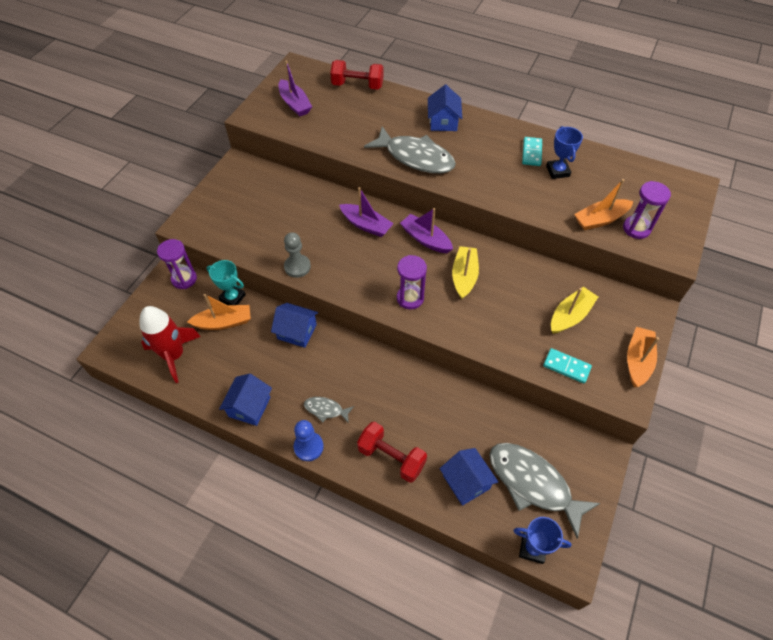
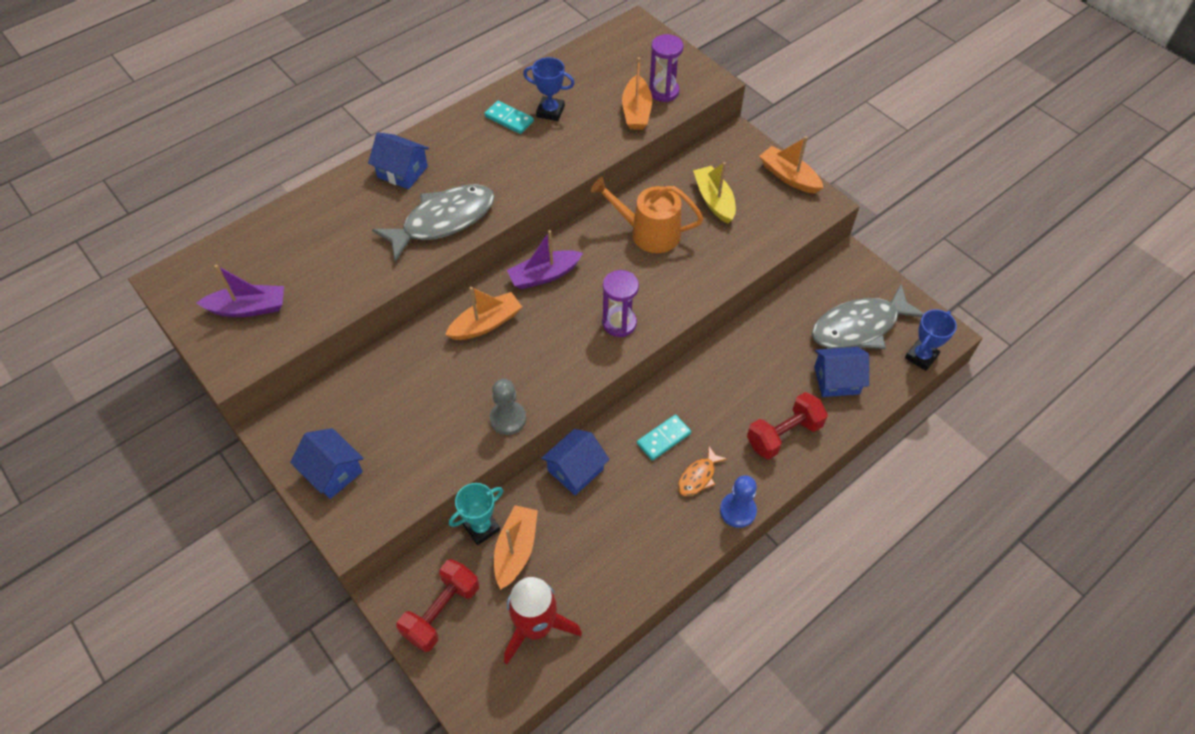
camera: 65 degrees left, 0 degrees up
purple hourglass [157,239,197,289] -> none
blue house [219,374,272,426] -> blue house moved to [290,428,364,499]
grey fish [304,397,354,423] -> orange fish [678,446,727,496]
red dumbbell [330,60,384,90] -> red dumbbell moved to [397,559,479,652]
purple boat [339,187,394,237] -> orange boat [445,287,522,340]
yellow boat [452,246,479,299] -> none
turquoise domino [543,348,592,383] -> turquoise domino moved to [637,415,691,461]
none -> orange watering can [591,177,703,253]

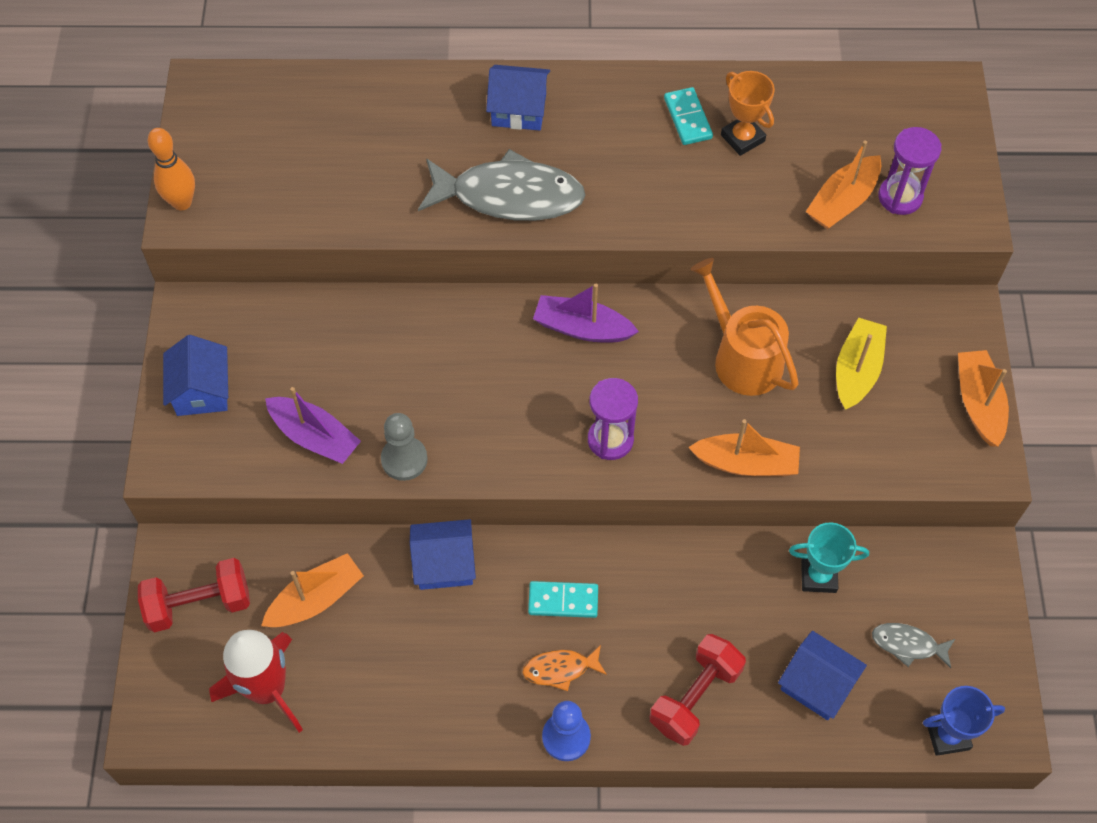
camera: 40 degrees right, 5 degrees up
purple boat [197,265,284,317] -> purple boat moved to [265,387,361,464]
blue house [368,132,429,189] -> blue house turned 60 degrees counterclockwise [486,65,550,131]
orange boat [445,287,522,340] -> orange boat moved to [688,419,800,476]
turquoise trophy [449,483,503,545] -> turquoise trophy moved to [789,522,869,593]
blue trophy [523,57,575,121] -> orange trophy [721,71,775,156]
red dumbbell [747,392,828,459] -> red dumbbell turned 60 degrees counterclockwise [650,634,746,746]
grey fish [812,284,924,349] -> grey fish [872,623,955,668], size x0.47
none -> orange bowling pin [148,128,195,210]

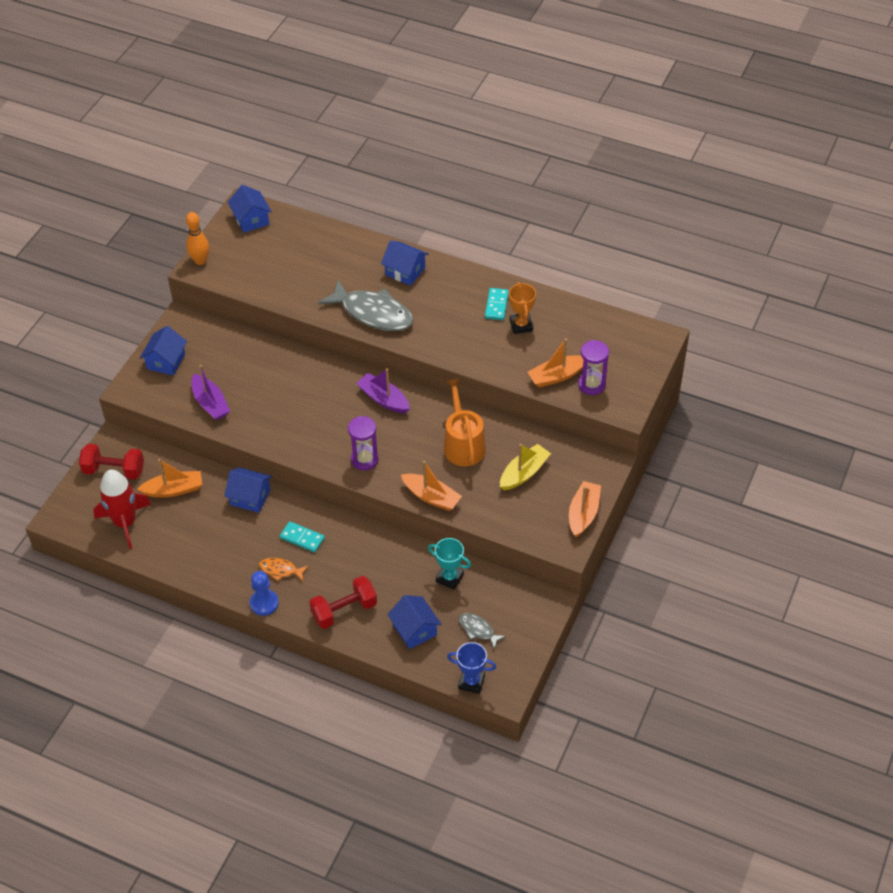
camera: 25 degrees right, 10 degrees down
grey pawn [381,413,428,481] -> none
none -> blue house [228,185,272,233]

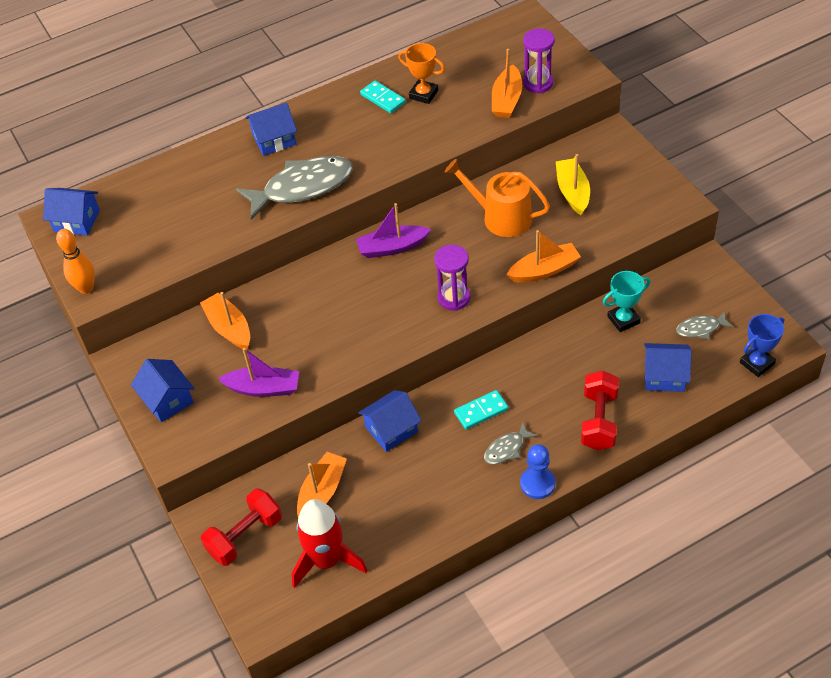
camera: 50 degrees left, 0 degrees up
orange fish [259,558,308,581] -> grey fish [484,422,538,464]
orange boat [569,481,601,537] -> orange boat moved to [200,292,250,350]

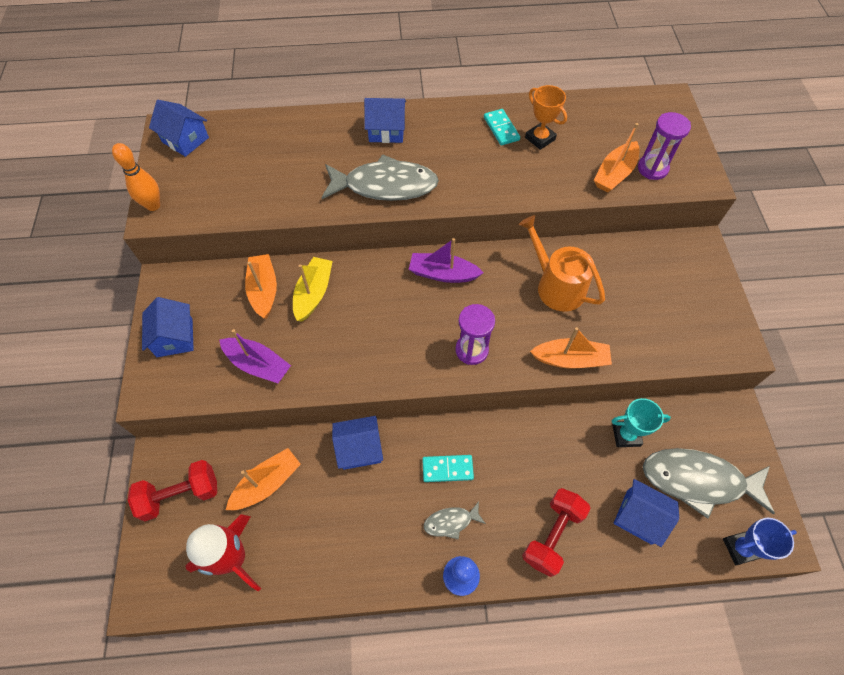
camera: 20 degrees right, 10 degrees up
yellow boat [555,154,590,215] -> yellow boat moved to [293,257,333,322]
grey fish [676,311,734,339] -> grey fish [643,448,775,519], size x2.13

